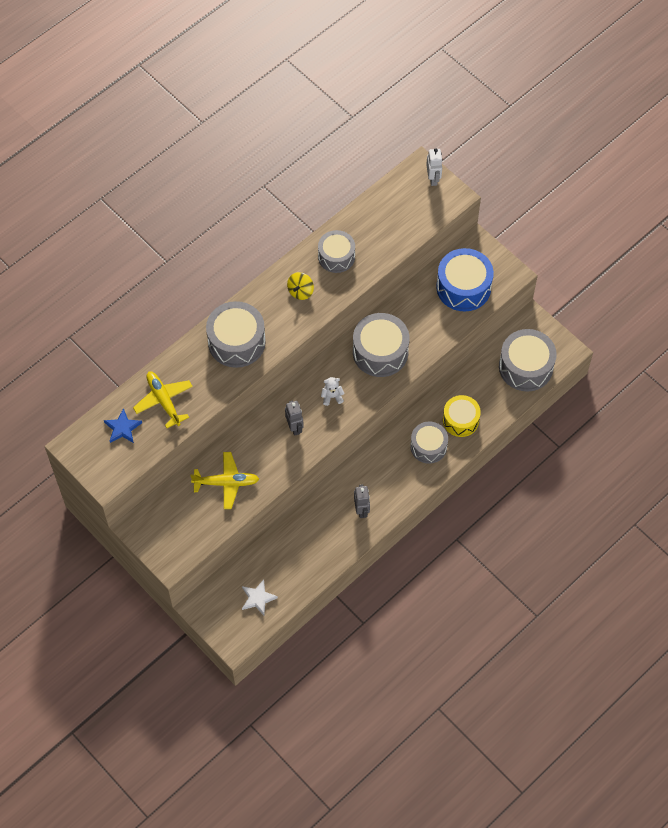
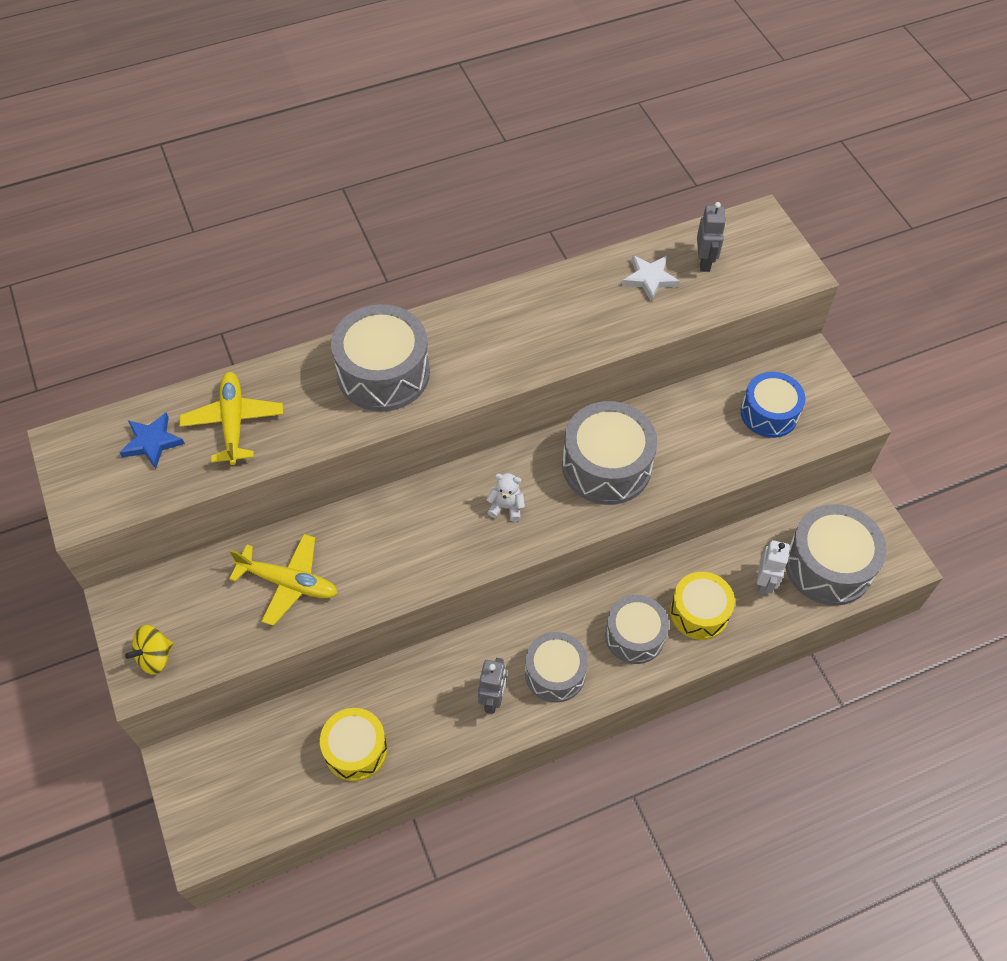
camera: 20 degrees right, 5 degrees down
white star [242,579,278,615] -> white star moved to [622,255,680,302]
grey robot [285,401,304,436] -> grey robot moved to [697,202,726,272]
yellow spinning top [287,272,314,300] -> yellow spinning top moved to [125,625,173,674]
grey drum [318,230,355,273] -> grey drum moved to [525,632,588,703]
white robot [426,148,443,186] -> white robot moved to [757,540,790,595]
blue drum [436,248,494,311] -> blue drum [741,372,806,438], size x0.66
none -> yellow drum [320,708,387,781]

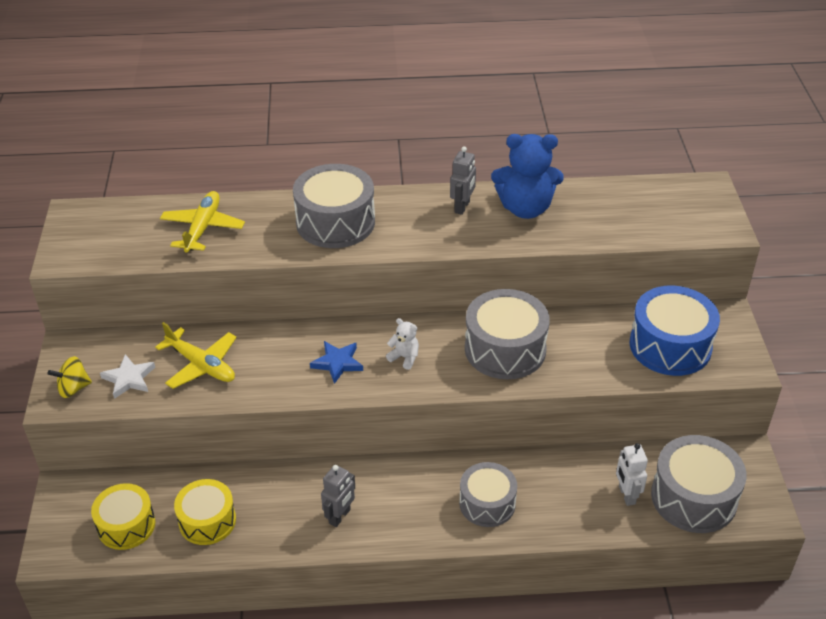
camera: 20 degrees right, 15 degrees down
blue star [119,412,185,469] -> blue star moved to [310,341,363,384]
grey drum [525,632,588,703] -> none
white star [622,255,680,302] -> white star moved to [100,354,155,399]
yellow drum [670,572,735,640] -> yellow drum moved to [91,483,156,550]
grey robot [697,202,726,272] -> grey robot moved to [450,146,476,215]
blue drum [741,372,806,438] -> blue drum [629,286,720,376], size x1.51
white robot [757,540,790,595] -> white robot turned 135 degrees clockwise [616,443,648,506]
none -> blue teddy bear [491,134,564,219]

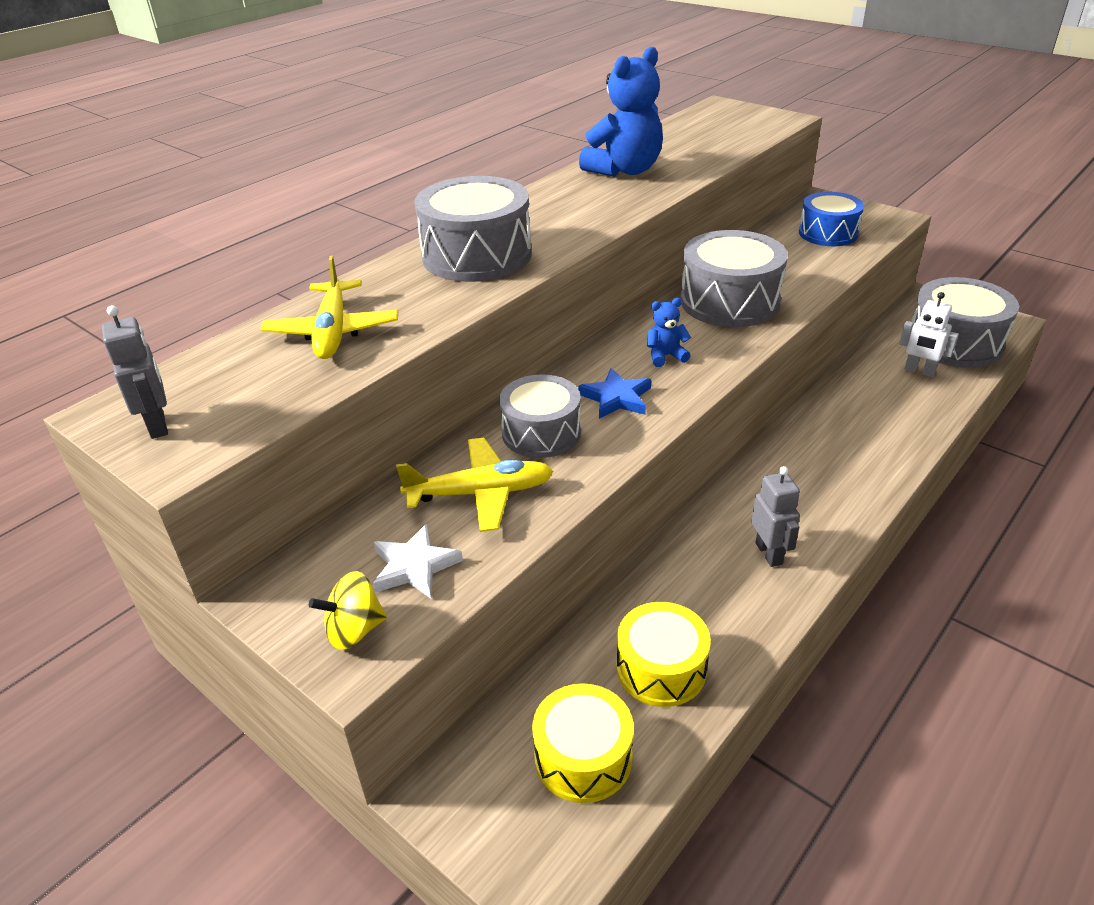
camera: 45 degrees left, 5 degrees down
yellow spinning top [47,356,92,398] -> yellow spinning top turned 45 degrees clockwise [309,571,387,650]
yellow plane [160,191,245,253] -> yellow plane turned 150 degrees counterclockwise [260,256,398,359]
white teddy bear [386,318,419,370] -> blue teddy bear [647,298,691,367]
grey robot [450,146,476,215] -> grey robot moved to [102,305,168,439]
grey drum [459,462,517,527] -> grey drum moved to [499,374,581,458]
blue drum [629,286,720,376] -> blue drum [799,192,864,246], size x0.66

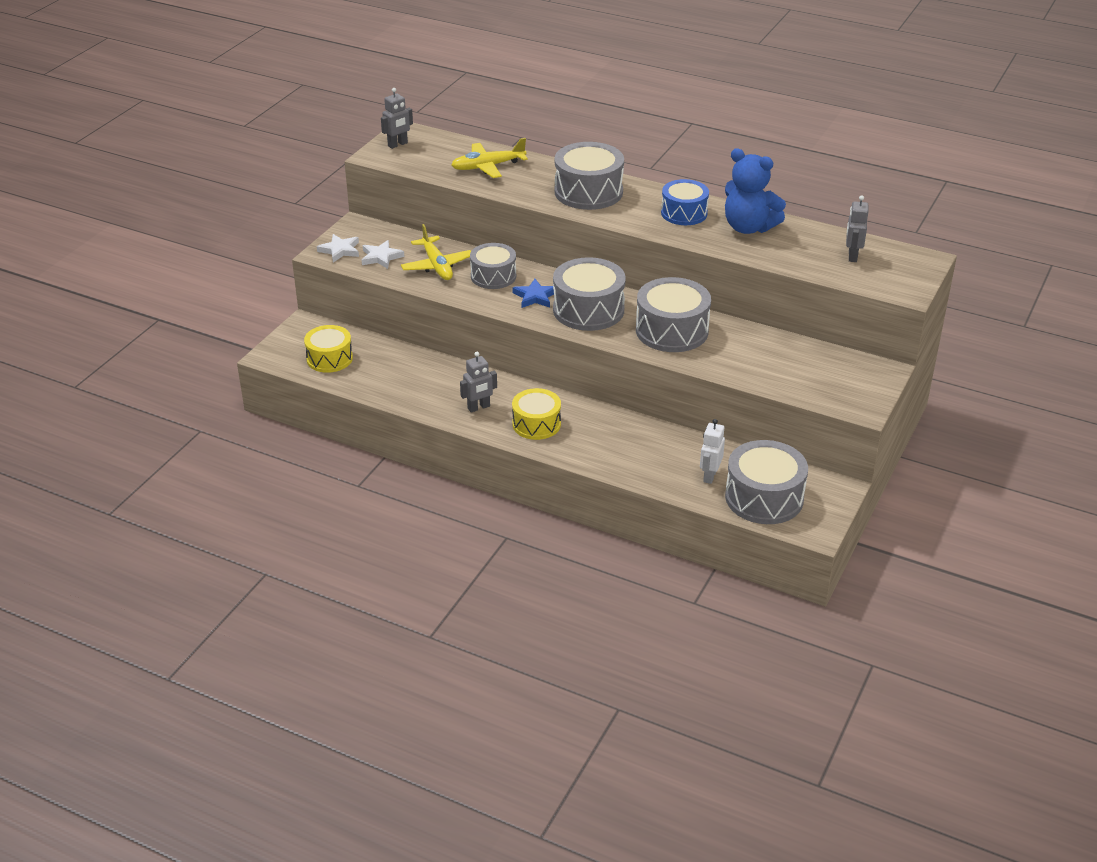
camera: 75 degrees right, 0 degrees up
yellow spinning top [309,571,387,650] -> white star [317,234,359,262]
yellow drum [617,602,711,707] -> yellow drum moved to [512,388,561,440]
blue teddy bear [647,298,691,367] -> grey drum [553,257,626,331]
blue drum [799,192,864,246] -> blue drum moved to [661,179,709,225]
none -> grey robot [846,195,868,262]

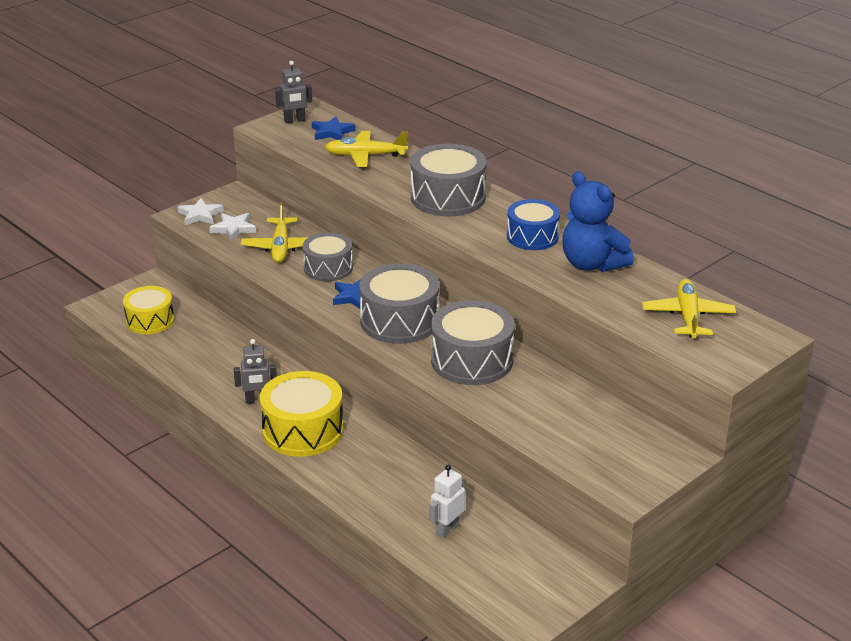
camera: 20 degrees right, 5 degrees down
yellow drum [512,388,561,440] -> yellow drum [260,371,344,457], size x1.51
grey drum [725,440,808,524] -> none
grey robot [846,195,868,262] -> yellow plane [642,279,736,338]
none -> blue star [312,116,356,140]

